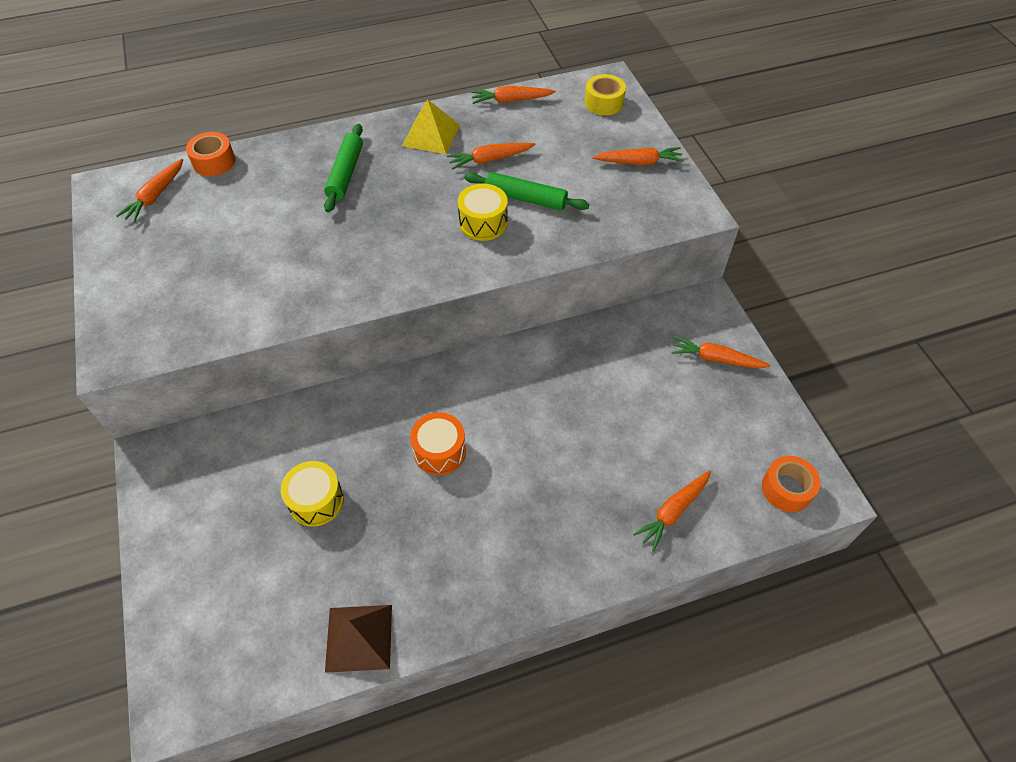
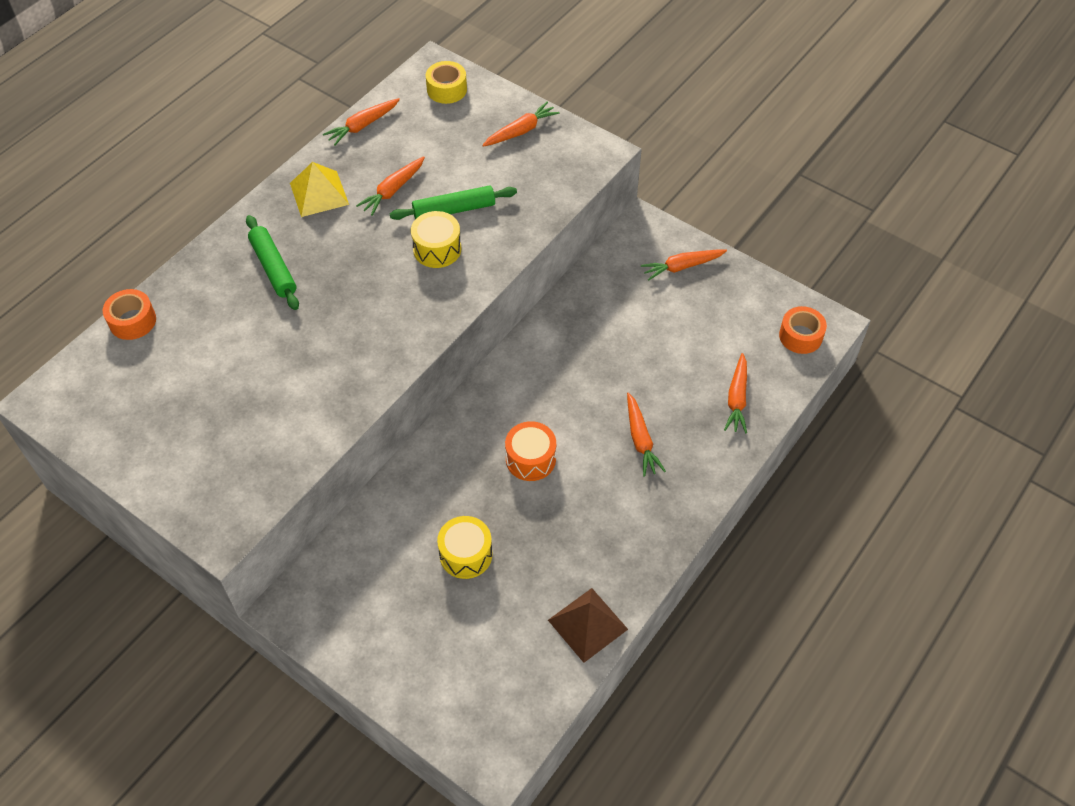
camera: 35 degrees left, 0 degrees up
orange carrot [116,159,183,222] -> orange carrot moved to [627,392,666,477]

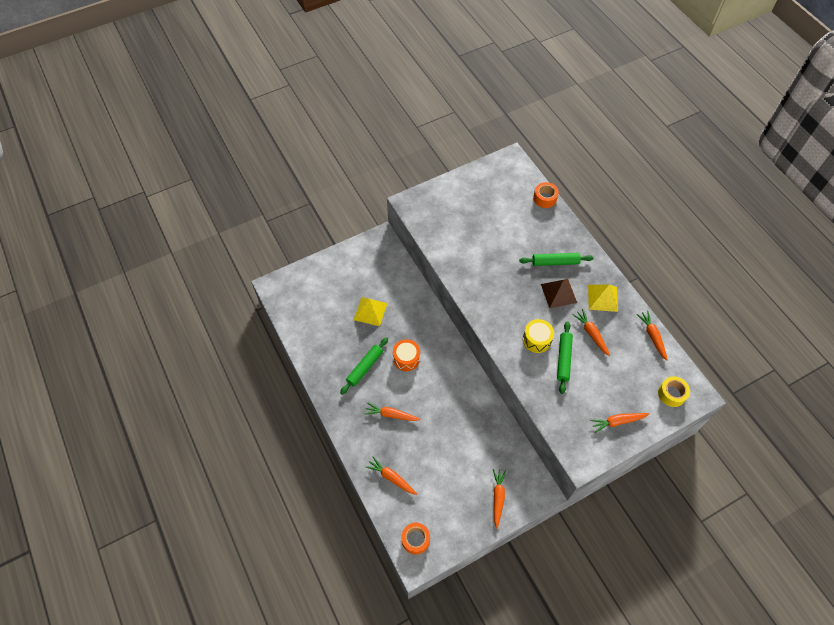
camera: 115 degrees right, 5 degrees up
yellow drum [437,516,492,579] -> yellow pyramid [354,297,387,326]
orange carrot [482,102,560,147] -> orange carrot turned 90 degrees clockwise [590,413,650,433]
brown pyramid [548,588,628,663] -> brown pyramid moved to [541,279,577,308]
none -> green rolling pin [340,337,388,395]

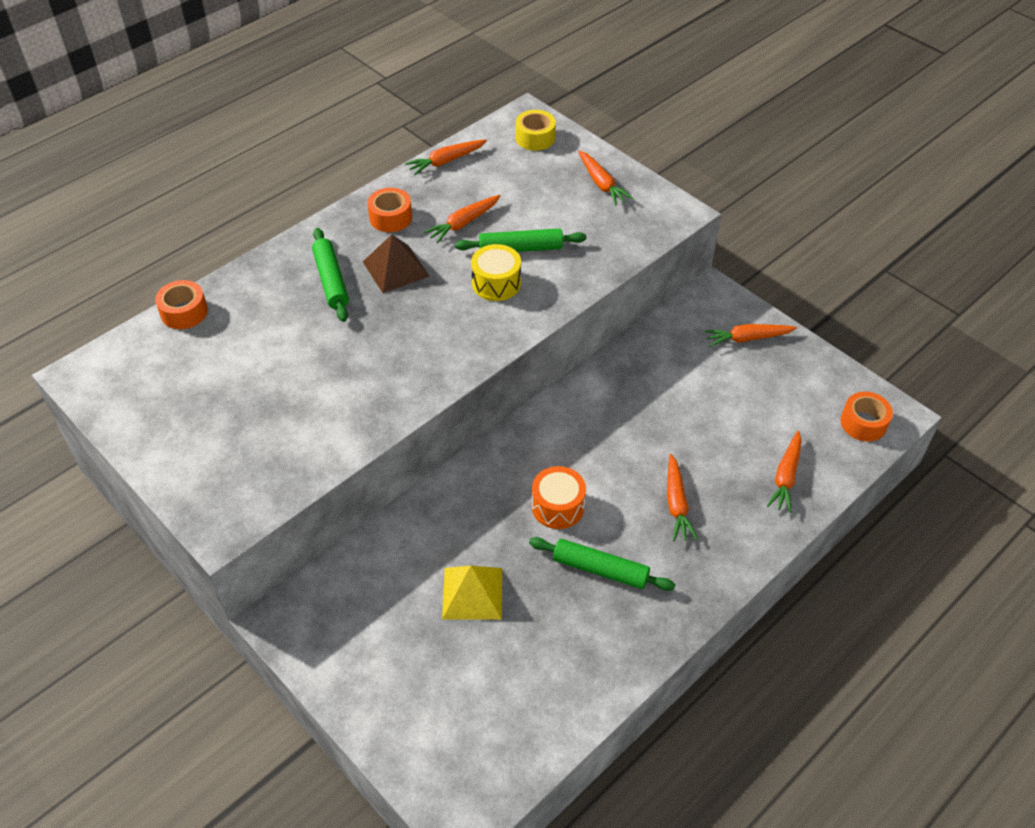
camera: 105 degrees left, 10 degrees down
yellow pyramid [588,285,618,312] -> orange tape [367,188,412,232]

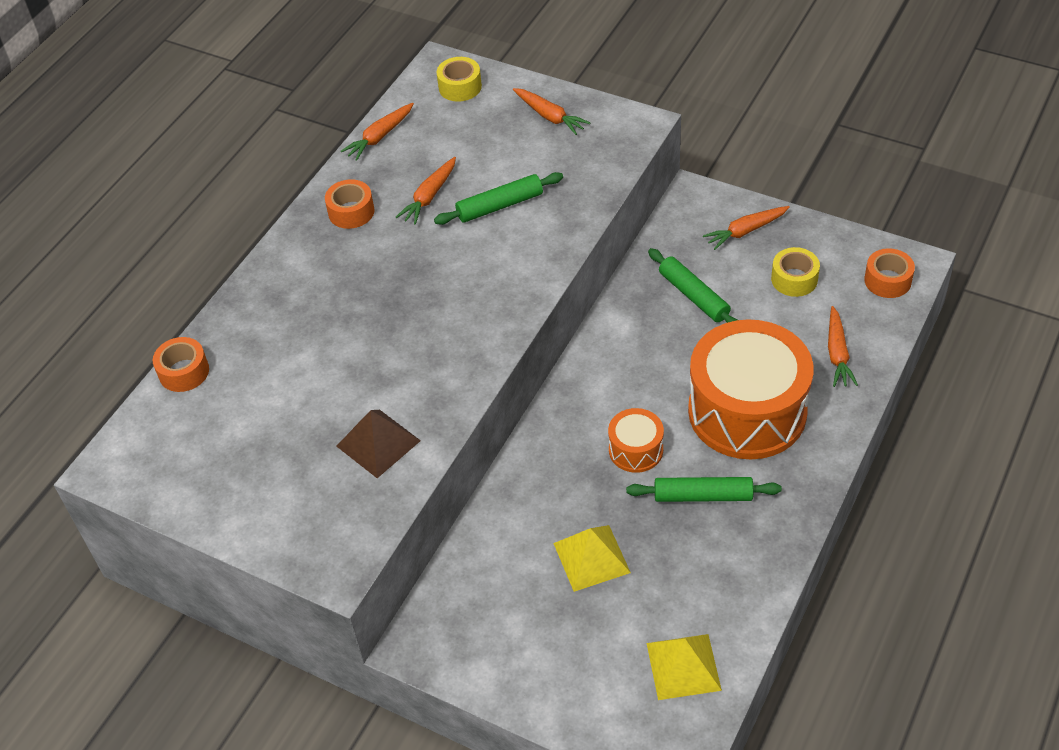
camera: 15 degrees left, 0 degrees up
green rolling pin [312,228,349,322] -> green rolling pin moved to [648,248,738,323]
brown pyramid [363,235,430,293] -> brown pyramid moved to [336,410,421,478]
yellow drum [471,244,521,301] -> none
orange carrot [667,454,698,541] -> orange drum [688,319,814,459]
none -> yellow pyramid [647,634,722,700]
none -> yellow tape [771,247,820,297]

